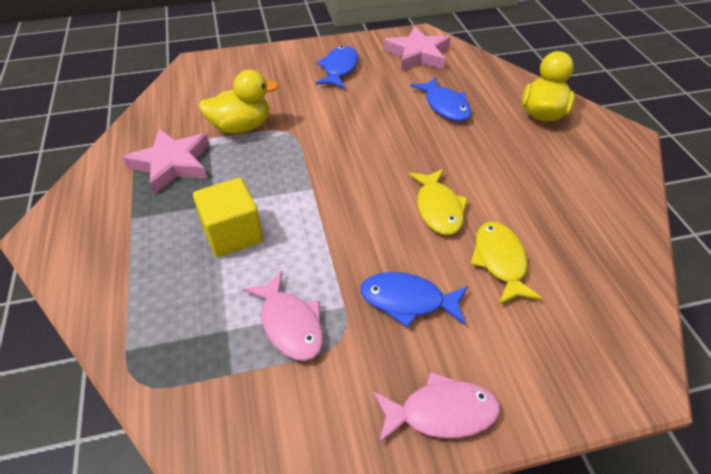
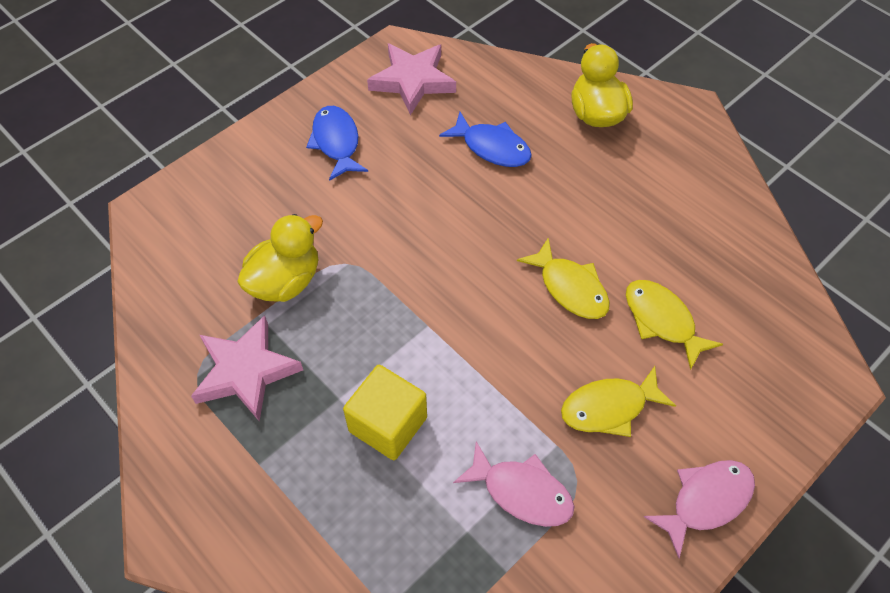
camera: 30 degrees left, 10 degrees up
blue fish [360,272,468,328] -> yellow fish [561,366,676,437]

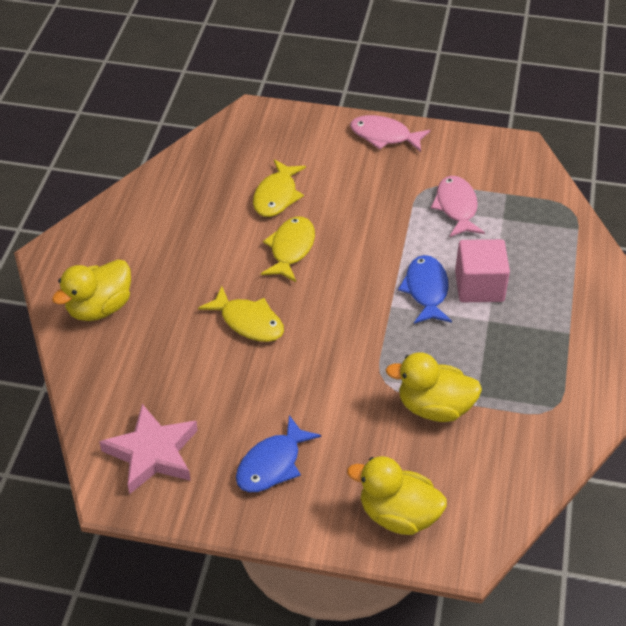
camera: 125 degrees left, 10 degrees down
pink star [191,315,303,421] -> none
yellow cube [343,365,427,460] -> pink cube [455,239,510,302]
blue fish [439,112,532,167] -> blue fish moved to [398,255,452,324]
yellow fish [561,366,676,437] -> yellow fish moved to [198,286,284,342]
none -> yellow duck [347,456,447,535]

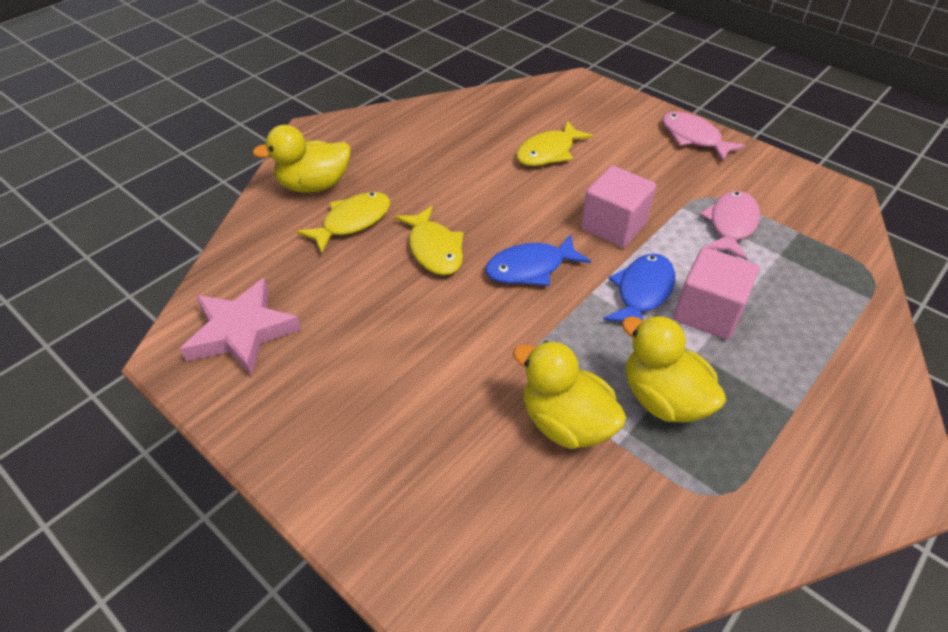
camera: 30 degrees right, 0 degrees up
blue fish [236,415,321,492] -> blue fish moved to [485,234,591,286]
yellow fish [261,217,315,282] -> yellow fish moved to [296,192,390,254]
yellow duck [347,456,447,535] -> yellow duck moved to [622,315,726,422]
none -> pink cube [581,166,656,248]

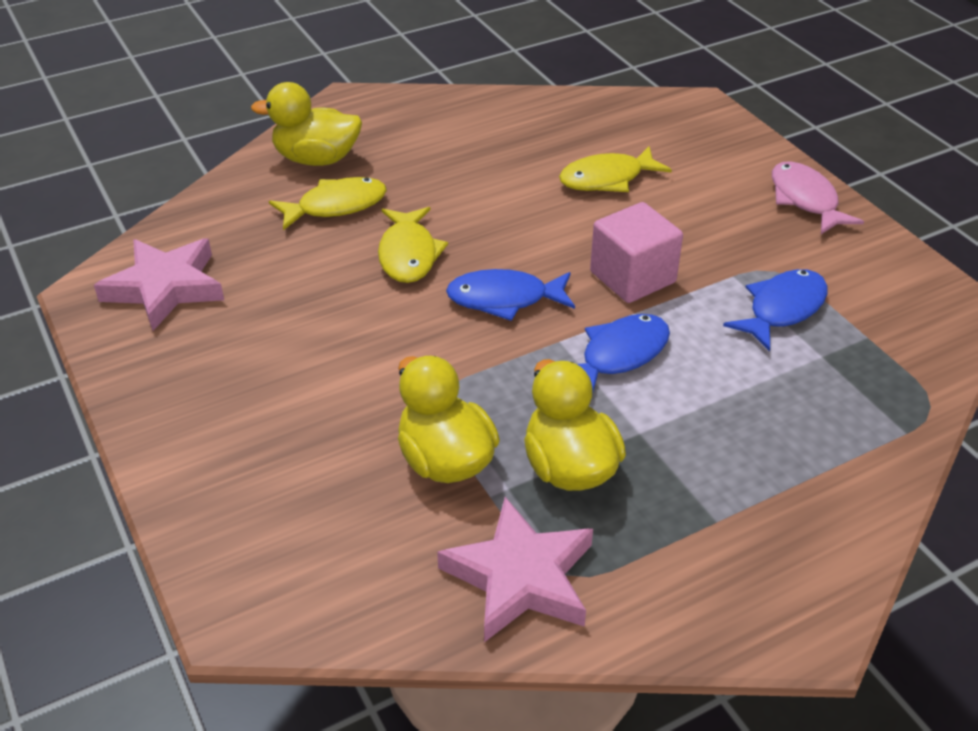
camera: 20 degrees right, 5 degrees down
pink cube [674,247,759,339] -> none
pink fish [700,191,760,261] -> blue fish [723,269,828,351]
none -> pink star [437,497,593,642]

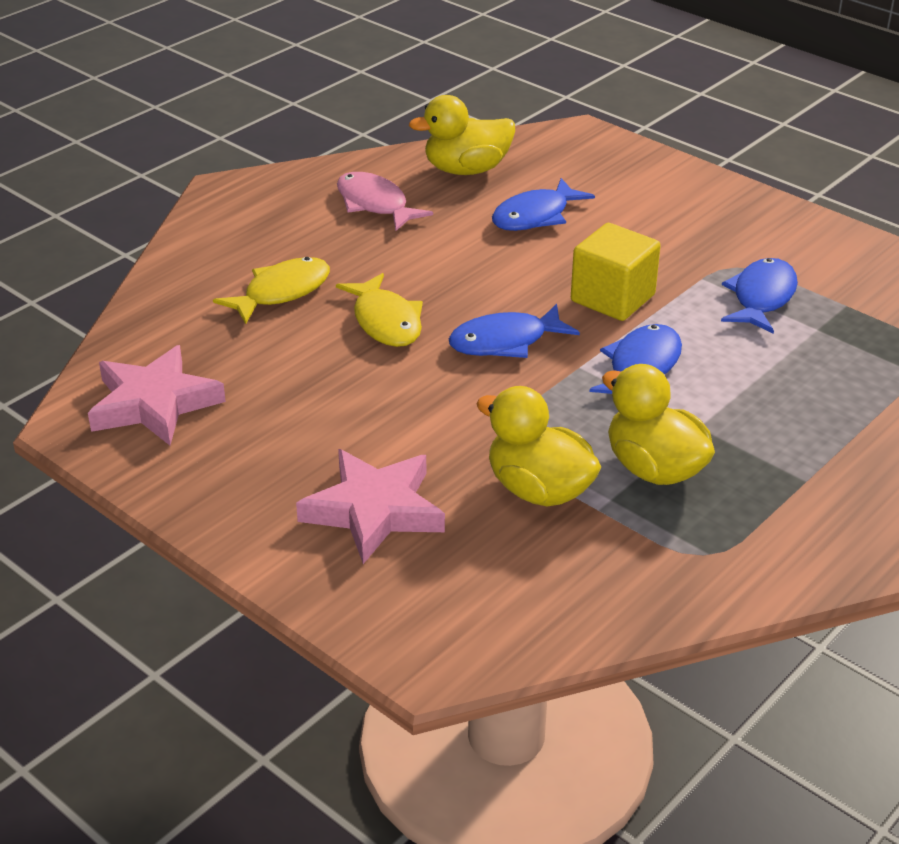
camera: 20 degrees left, 5 degrees down
yellow duck [251,82,362,166] -> yellow duck moved to [409,95,515,175]
pink star [437,497,593,642] -> pink star moved to [296,449,445,564]
yellow fish [559,146,672,192] -> blue fish [492,178,595,231]
pink cube [590,202,683,303] -> yellow cube [571,223,661,321]
pink fish [772,161,864,234] -> pink fish moved to [337,172,433,231]

